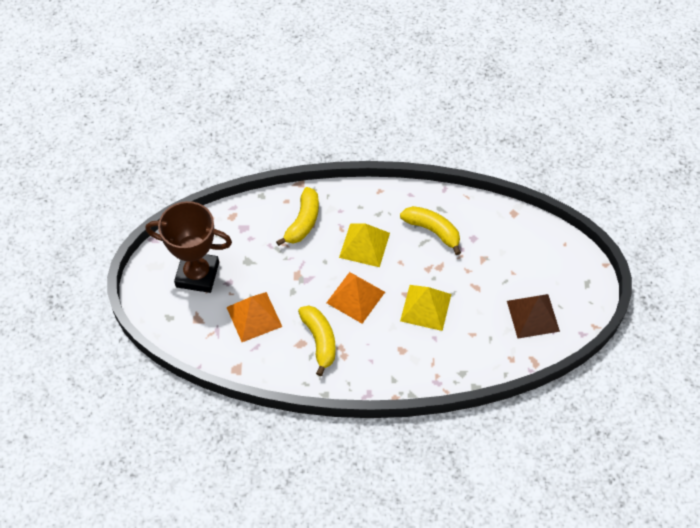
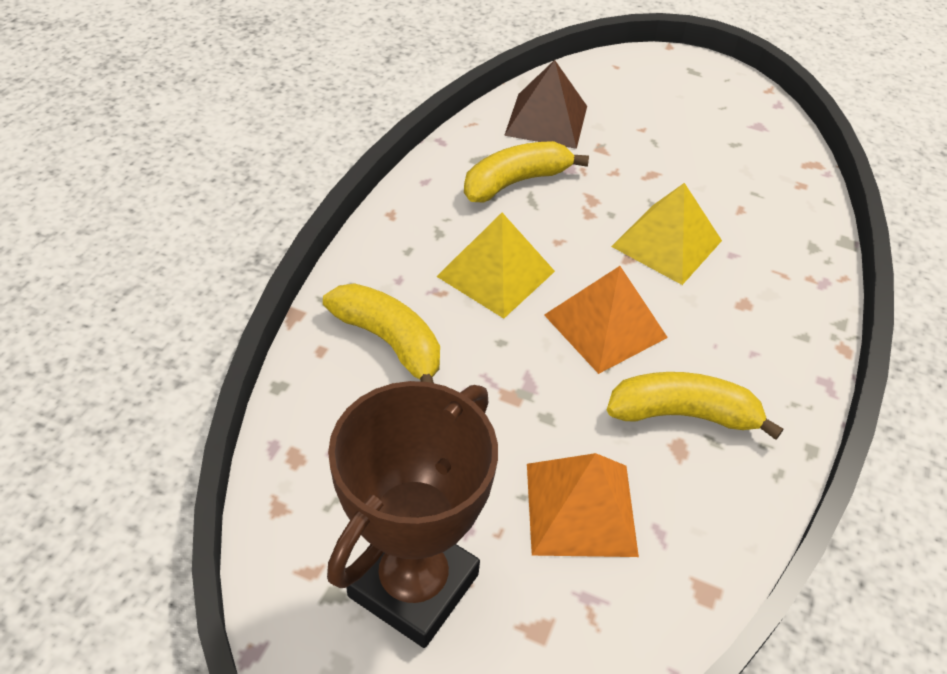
camera: 70 degrees left, 10 degrees down
brown pyramid [507,294,560,339] -> brown pyramid moved to [504,60,587,149]

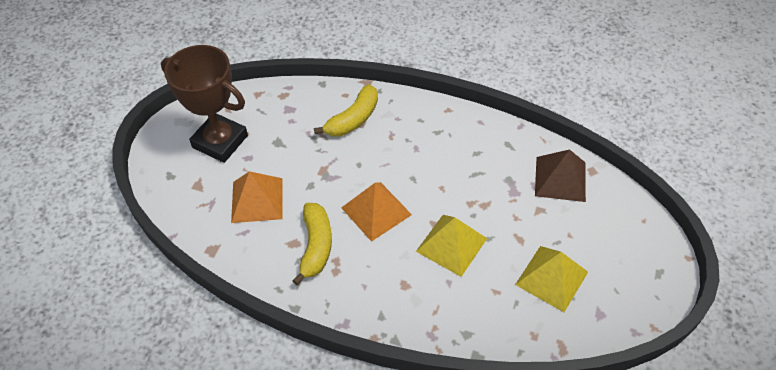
camera: 90 degrees right, 5 degrees up
yellow pyramid [436,213,555,319] -> yellow pyramid moved to [515,246,588,312]
yellow banana [464,141,589,202] -> none

